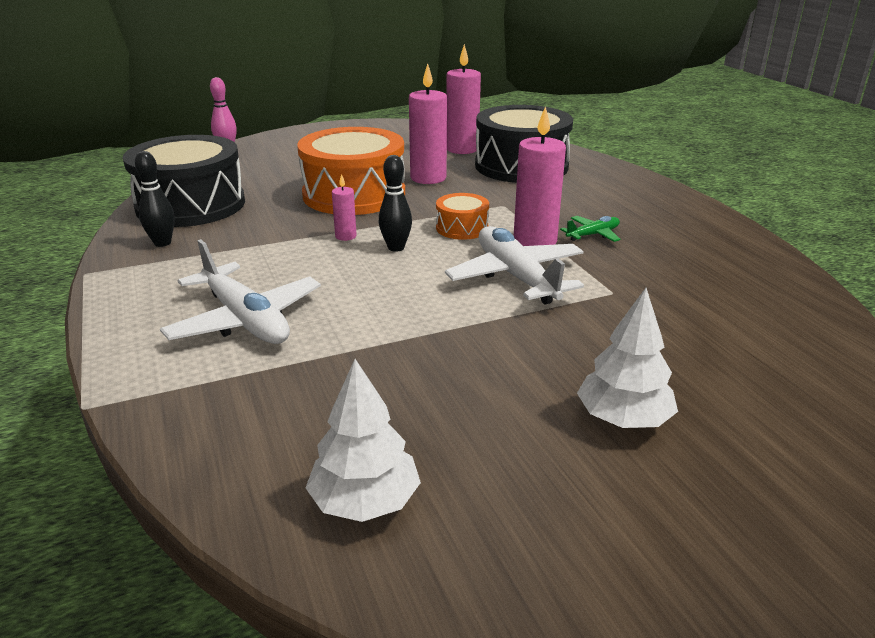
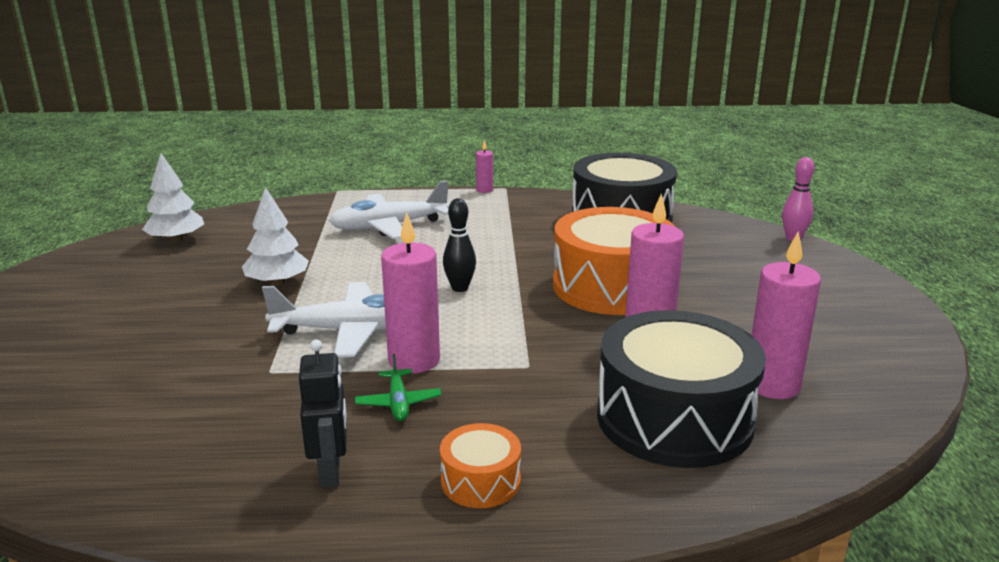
camera: 110 degrees right, 5 degrees down
black bowling pin [135,151,175,247] -> none
pink candle [332,174,357,241] -> pink candle moved to [476,140,493,193]
orange drum [436,193,489,240] -> orange drum moved to [440,423,521,508]
white tree [577,288,678,428] -> white tree moved to [242,187,309,286]
none -> black robot [299,340,347,488]

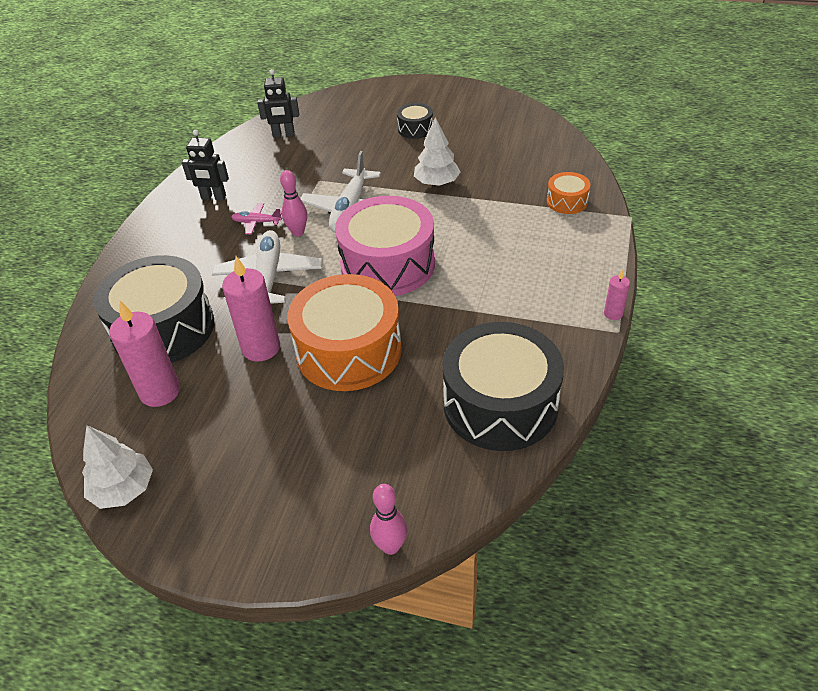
camera: 110 degrees right, 20 degrees up
white tree [142,153,204,243] -> white tree moved to [82,425,153,509]
white plane [329,181,450,239] -> white plane moved to [212,230,322,304]
green plane [355,354,442,421] -> pink plane [232,203,282,234]
pink candle [381,212,440,373] -> pink bowling pin [280,170,307,236]
orange drum [440,423,521,508] -> orange drum moved to [547,172,591,214]
black bowling pin [443,198,476,292] -> pink drum [335,196,435,296]
none -> black robot [257,69,299,138]
none -> black drum [397,103,433,139]

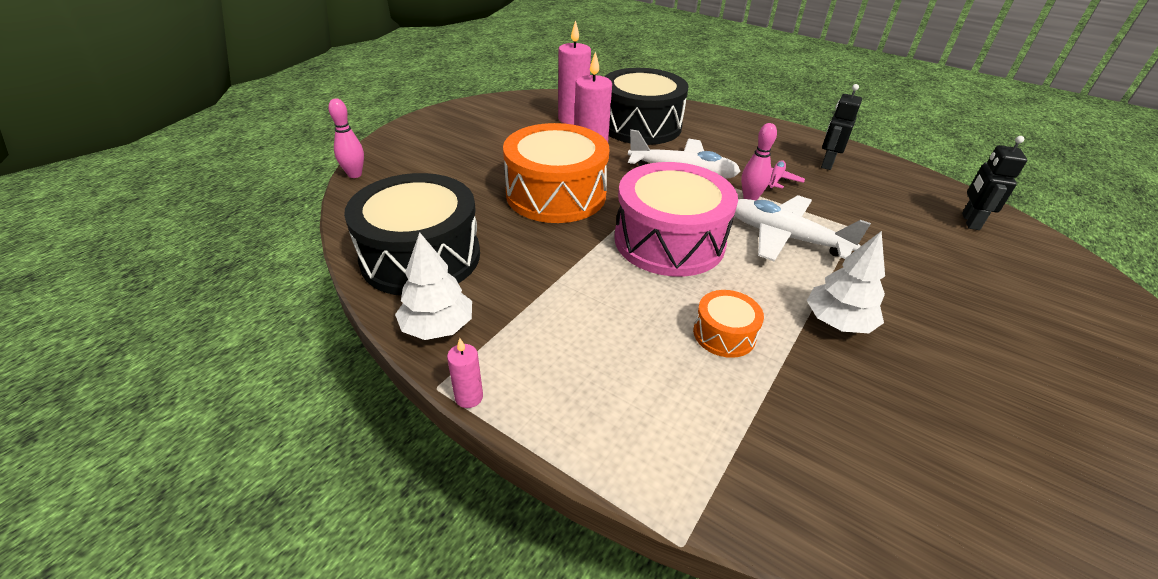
camera: 105 degrees right, 5 degrees down
white tree [82,425,153,509] -> white tree moved to [395,232,472,340]
black drum [397,103,433,139] -> none
orange drum [547,172,591,214] -> orange drum moved to [693,290,764,358]

